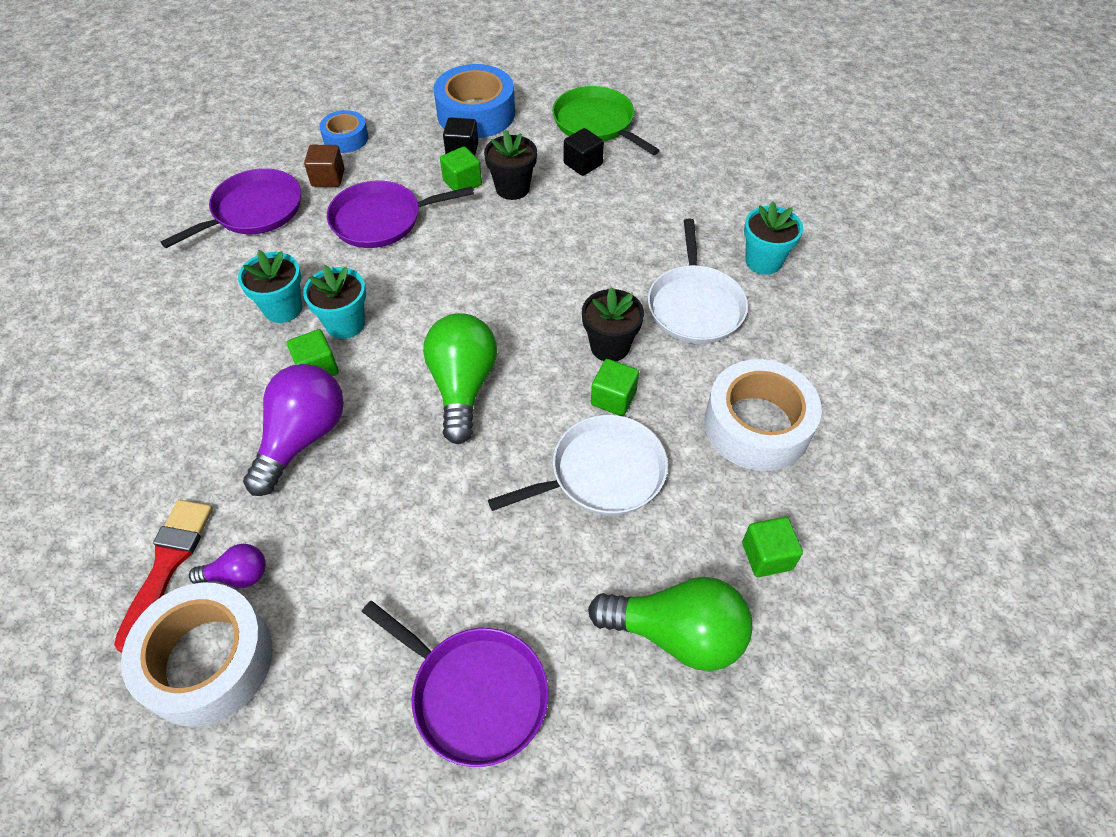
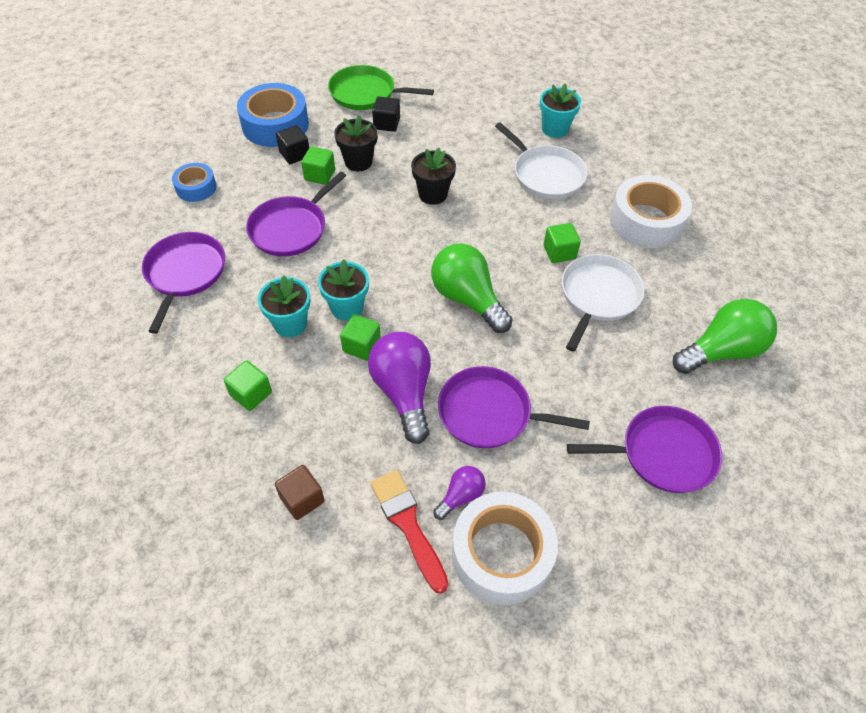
camera: 40 degrees left, 0 degrees up
brown cube [304,145,345,187] -> brown cube moved to [275,465,325,520]
black flower pot [582,287,644,361] -> black flower pot moved to [411,147,456,205]
green cube [742,517,803,577] -> green cube moved to [224,360,272,411]
none -> purple pan [438,366,590,448]

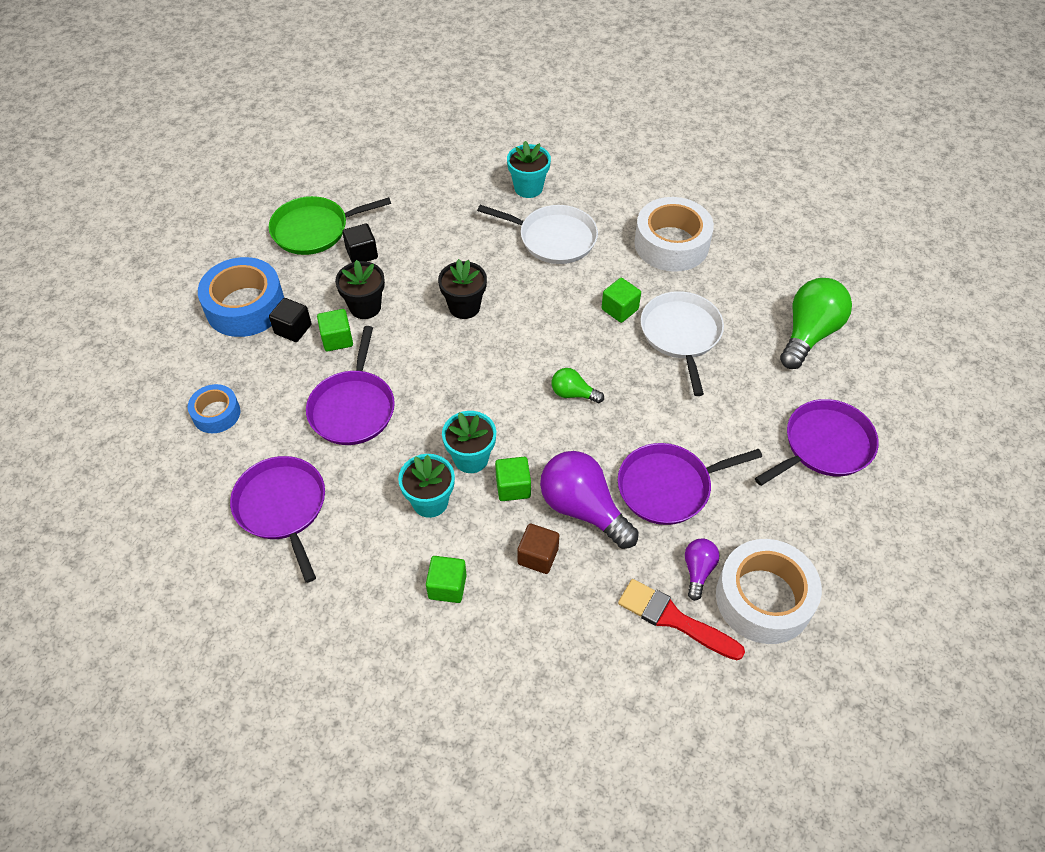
camera: 30 degrees left, 0 degrees up
brown cube [275,465,325,520] -> brown cube moved to [517,524,559,574]
green light bulb [431,243,513,333] -> green light bulb [552,368,604,403], size x0.51

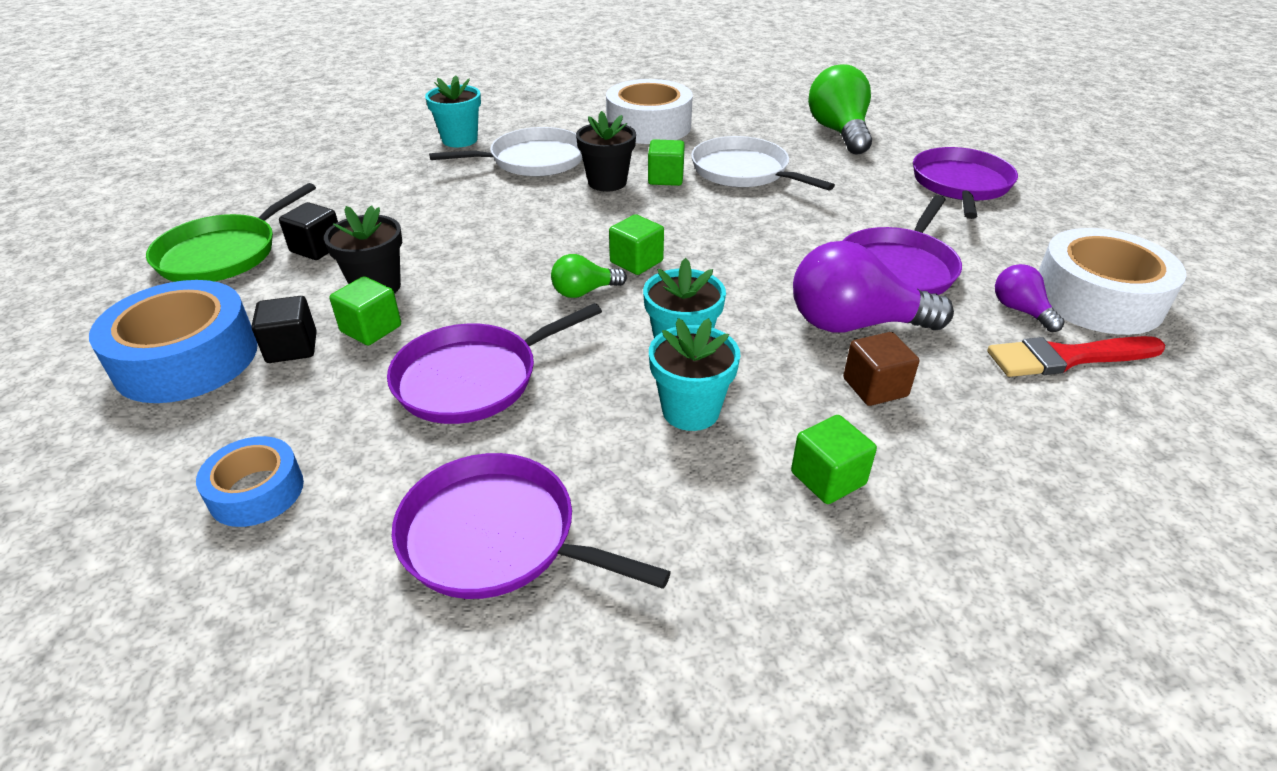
camera: 40 degrees left, 15 degrees down
purple pan [306,326,395,445] -> purple pan turned 90 degrees clockwise [387,303,602,424]
black flower pot [438,259,487,319] -> black flower pot moved to [576,111,636,192]
green cube [495,457,531,501] -> green cube moved to [609,214,664,275]
green light bulb [552,368,604,403] -> green light bulb moved to [551,254,627,298]

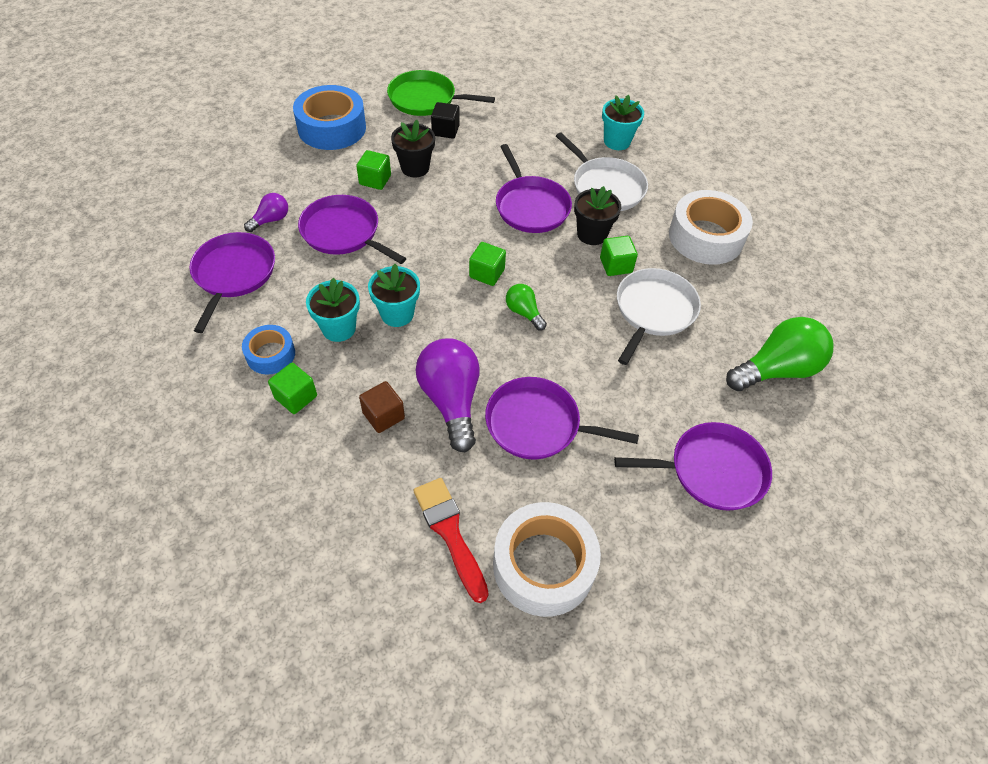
camera: 70 degrees right, 15 degrees up
blue tape [196,436,304,527] -> blue tape moved to [242,325,295,375]
black cube [252,296,317,363] -> none
green light bulb [551,254,627,298] -> green light bulb moved to [506,284,547,330]
purple light bulb [995,264,1065,332] -> purple light bulb moved to [244,193,288,232]
none -> purple pan [496,144,572,233]

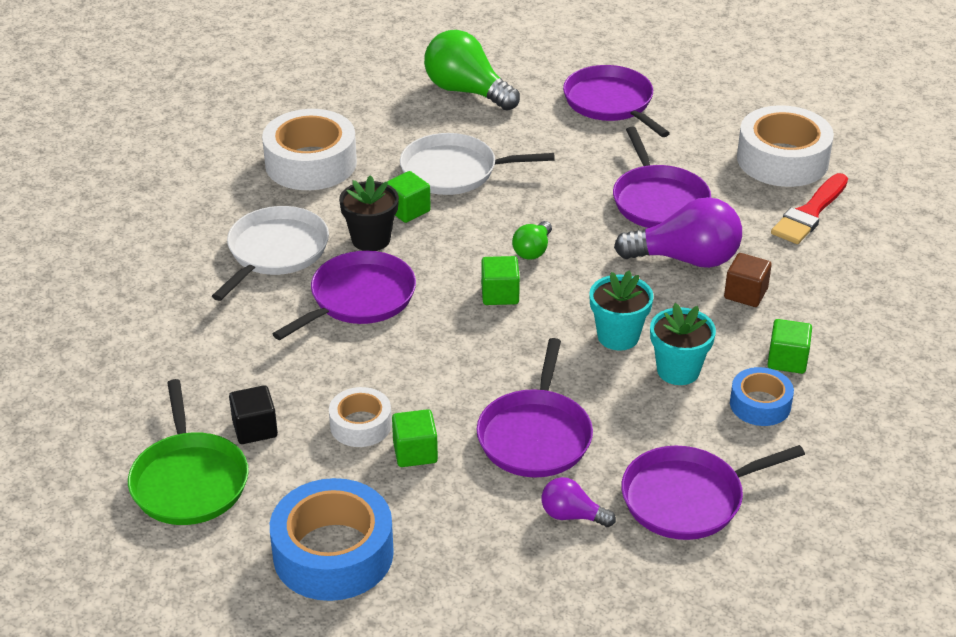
camera: 115 degrees left, 15 degrees down
black flower pot [391,120,435,178] -> white tape [329,387,392,447]
purple light bulb [415,338,480,452] -> purple light bulb turned 135 degrees counterclockwise [614,197,742,268]
turquoise flower pot [602,94,644,150] -> none

